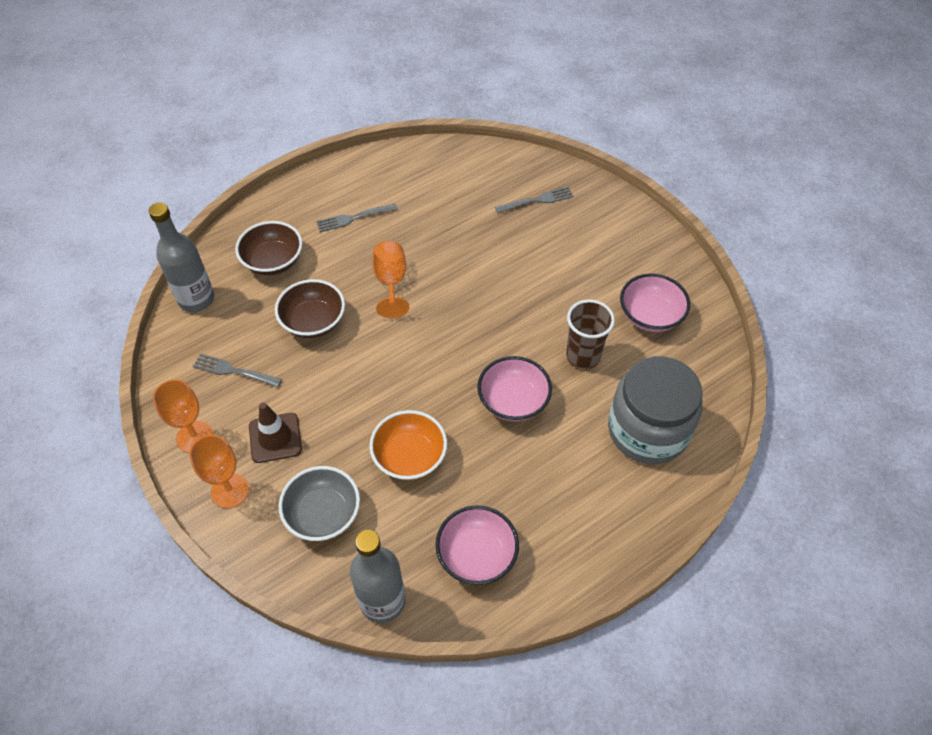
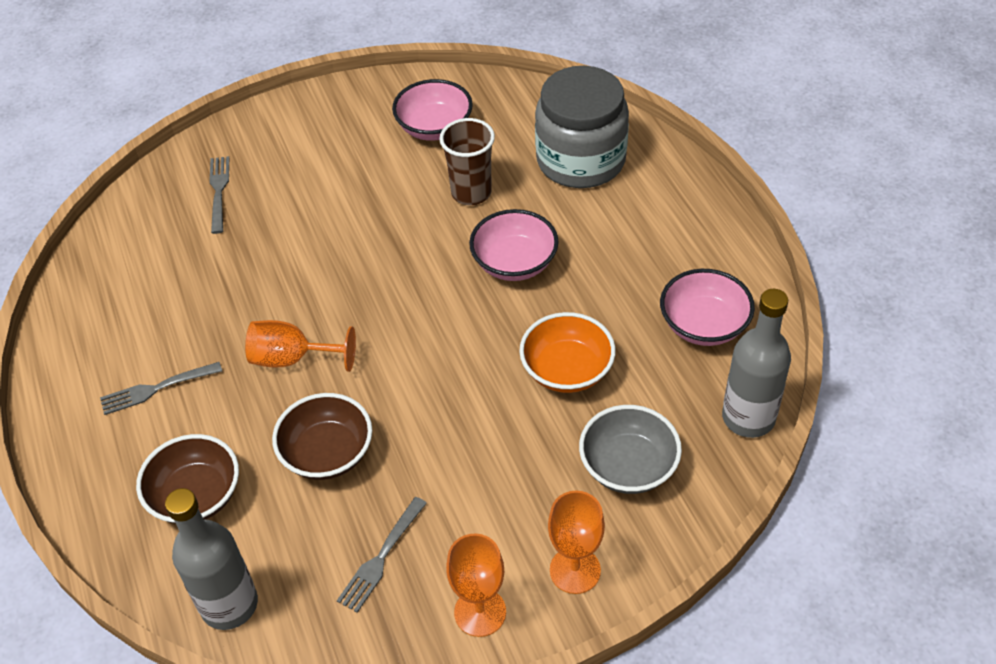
camera: 75 degrees left, 5 degrees down
brown traffic cone [249,402,302,463] -> none
grey fork [316,203,398,232] -> grey fork turned 75 degrees clockwise [100,362,222,415]

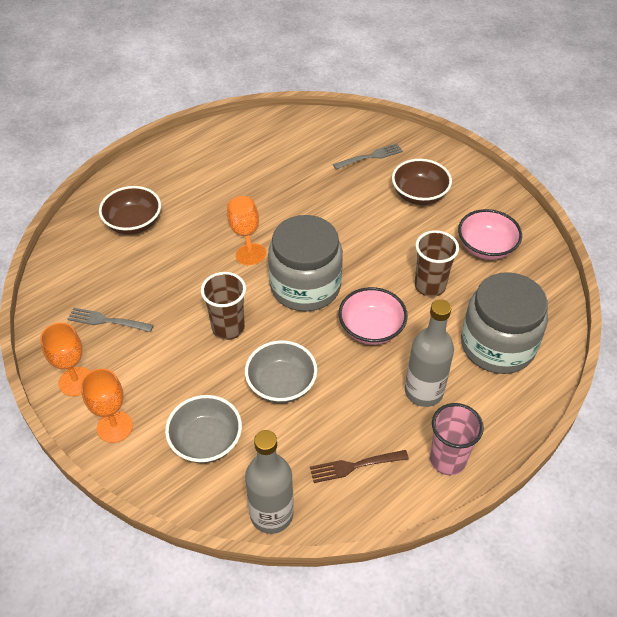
camera: 70 degrees right, 0 degrees up
grey fork [100,362,222,415] -> none
grey bottle [165,488,258,630] -> grey bottle moved to [405,299,454,407]
brown bowl [272,393,372,480] -> brown bowl moved to [392,159,452,205]
orange bowl [519,312,616,393] -> grey bowl [245,340,317,403]
pink bowl [660,269,755,346] -> brown fork [310,450,409,483]
none -> brown cup [201,272,246,340]
none -> grey jar [268,215,343,312]
none -> pink cup [430,403,484,475]

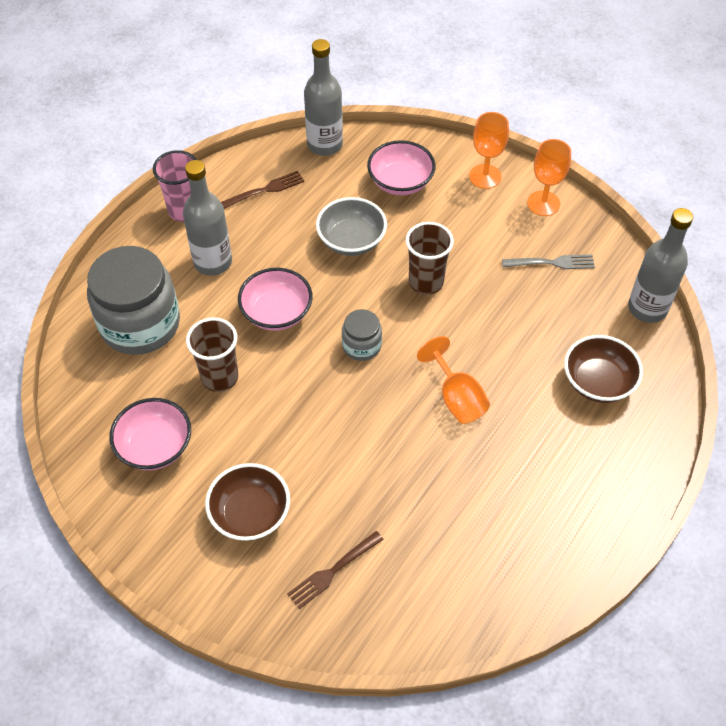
camera: 165 degrees right, 5 degrees up
grey bowl [165,395,242,463] -> pink bowl [367,140,436,195]
grey jar [268,215,343,312] -> grey jar [342,309,382,361], size x0.48
grey fork [333,143,403,169] -> brown fork [287,531,384,609]
none -> grey bottle [628,208,693,323]

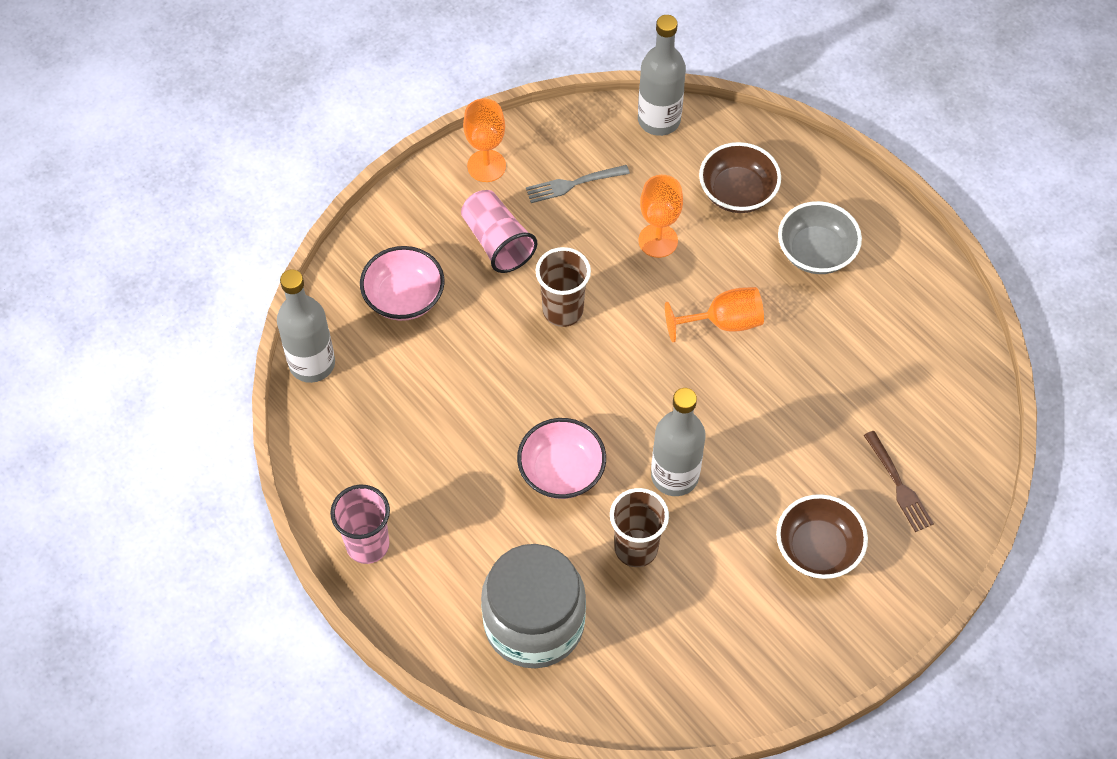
camera: 75 degrees left, 5 degrees up
pink bowl [109,398,191,470] -> none
grey bottle [183,160,232,276] -> grey bottle moved to [651,388,705,496]
brown fork [221,171,304,209] -> none
grey bowl [316,197,387,256] -> grey bowl moved to [778,201,862,274]
grey jar [342,309,382,361] -> none
orange goblet [469,112,509,189] -> orange goblet moved to [638,175,683,258]
grey fork [502,255,595,269] -> grey fork turned 120 degrees counterclockwise [526,165,630,203]
none -> pink cup [461,190,537,273]

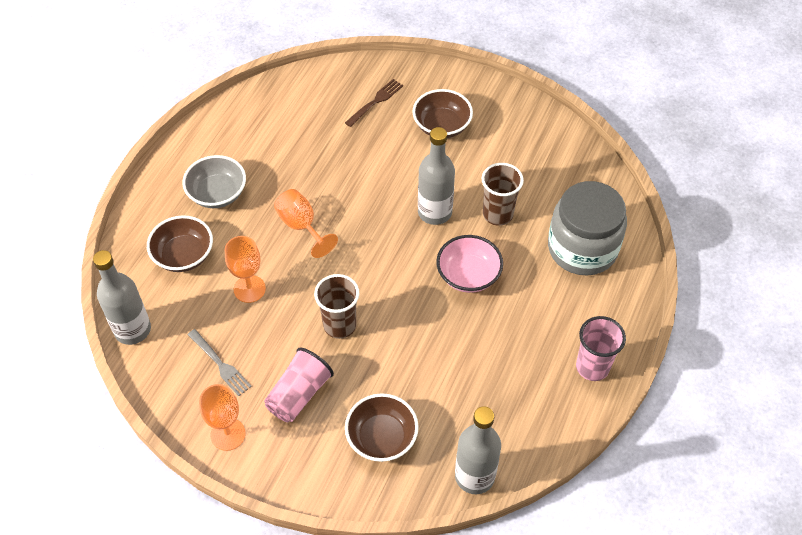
camera: 115 degrees left, 5 degrees down
pink bowl [360,246,445,321] -> brown bowl [345,393,419,462]

